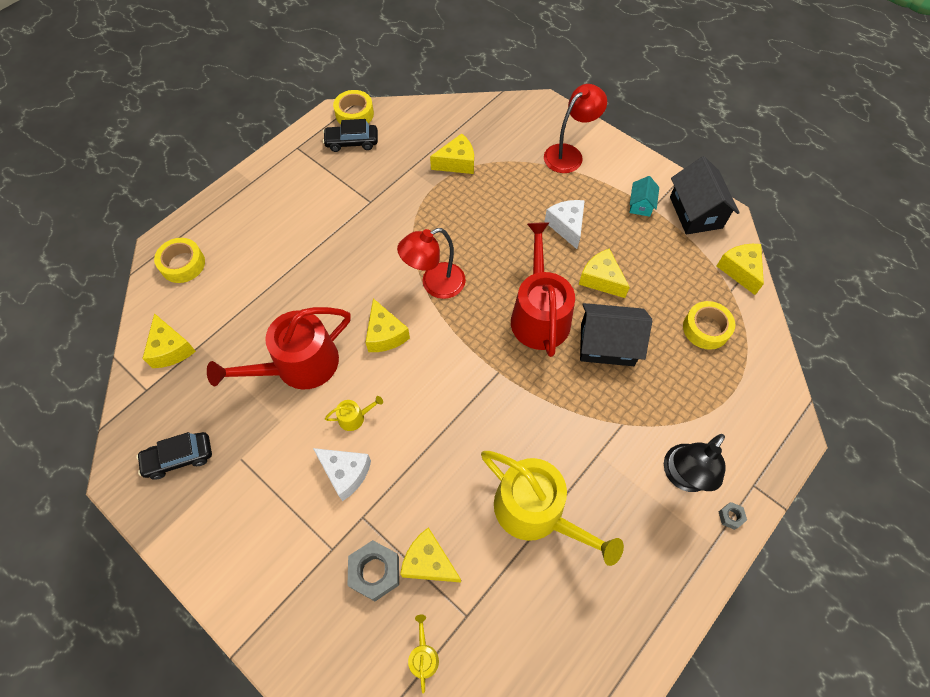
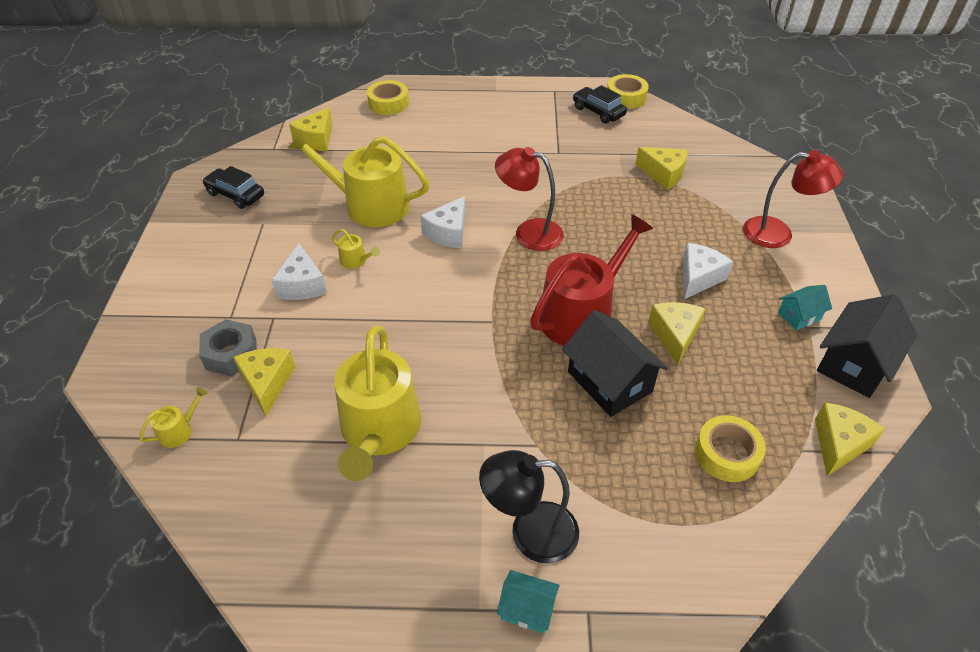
camera: 50 degrees right, 15 degrees down
red watering can [207,307,351,389] -> yellow watering can [288,131,429,227]
yellow cheese [365,298,410,352] -> white cheese [420,196,465,248]
grey nut [719,502,747,530] -> turquoise house [497,570,560,633]

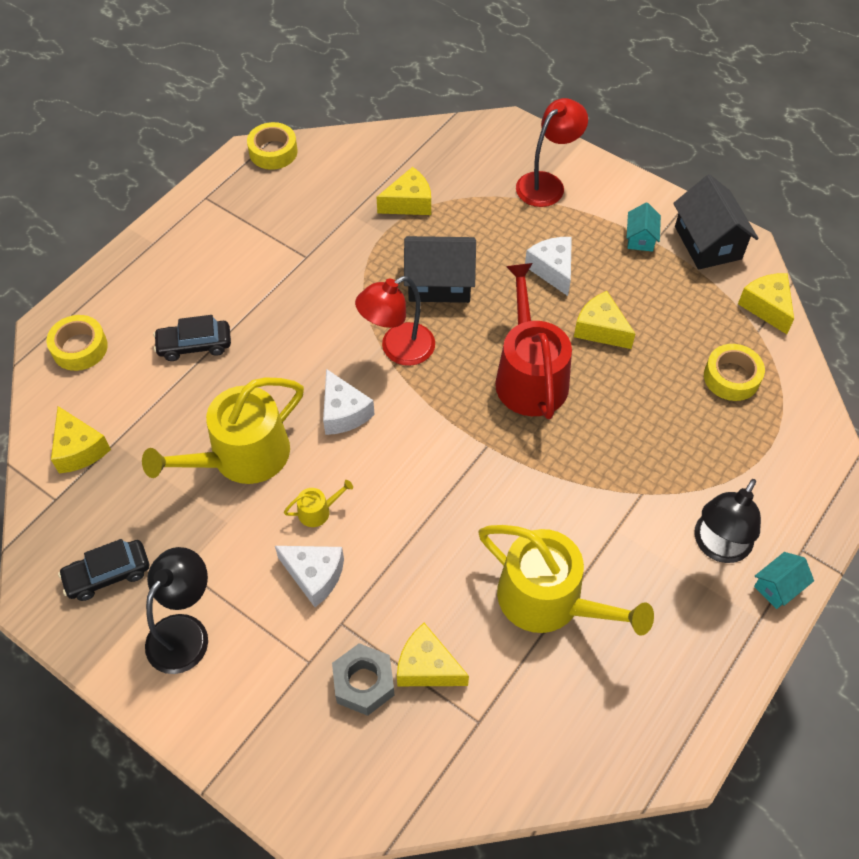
camera: 55 degrees left, 10 degrees up
yellow watering can [139,387,207,448] -> none
black house [562,310,668,417] -> black house moved to [404,236,476,303]
black car [573,85,627,124] -> black car moved to [153,315,231,361]
none -> black lamp [145,547,208,674]

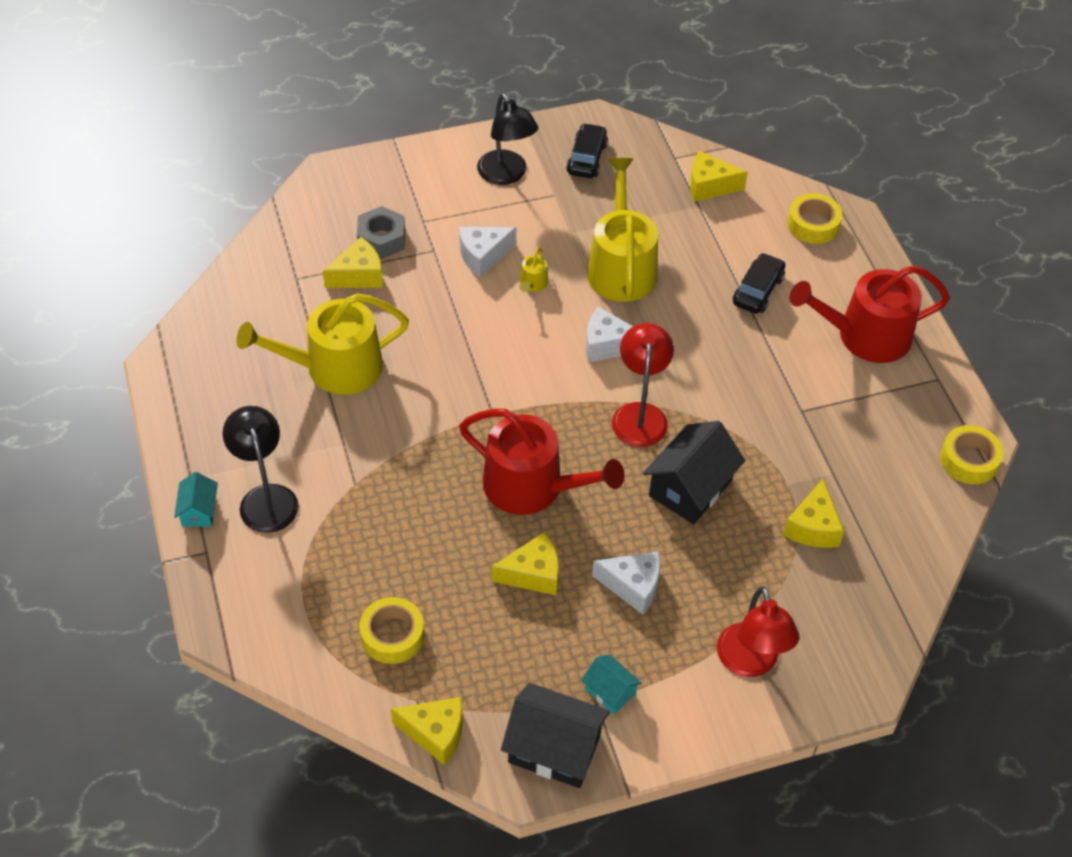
camera: 125 degrees right, 5 degrees down
none -> red watering can [790,265,950,363]

